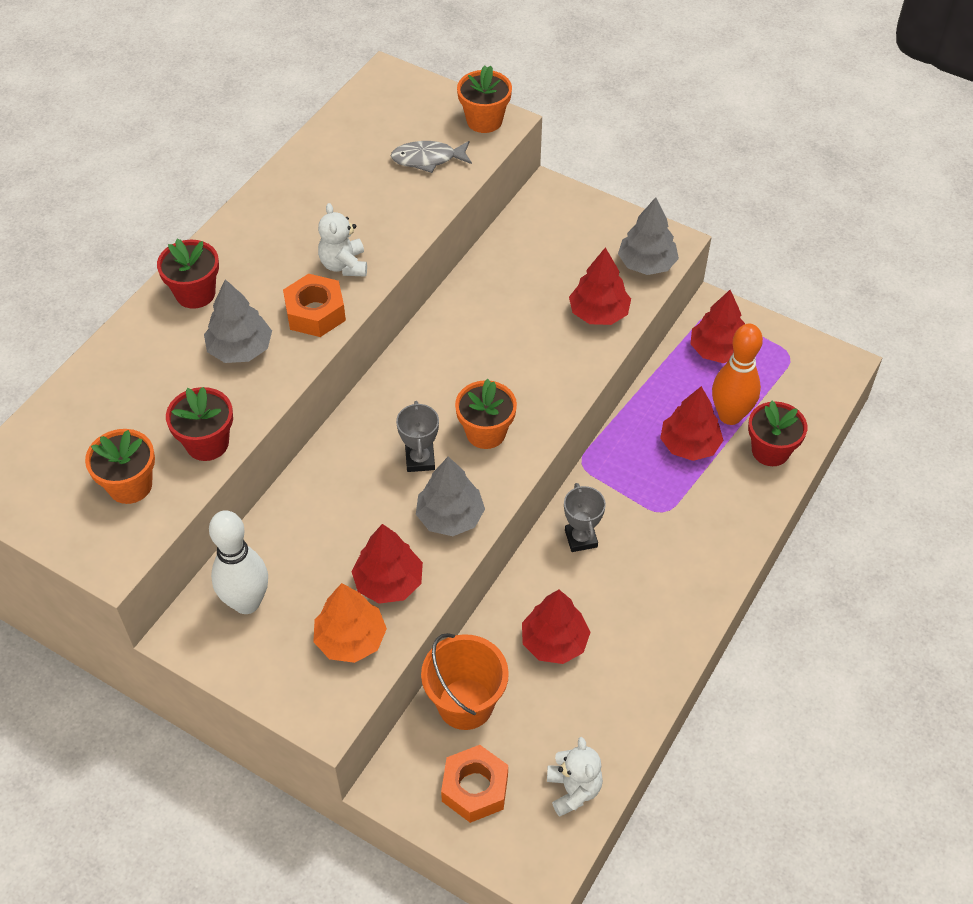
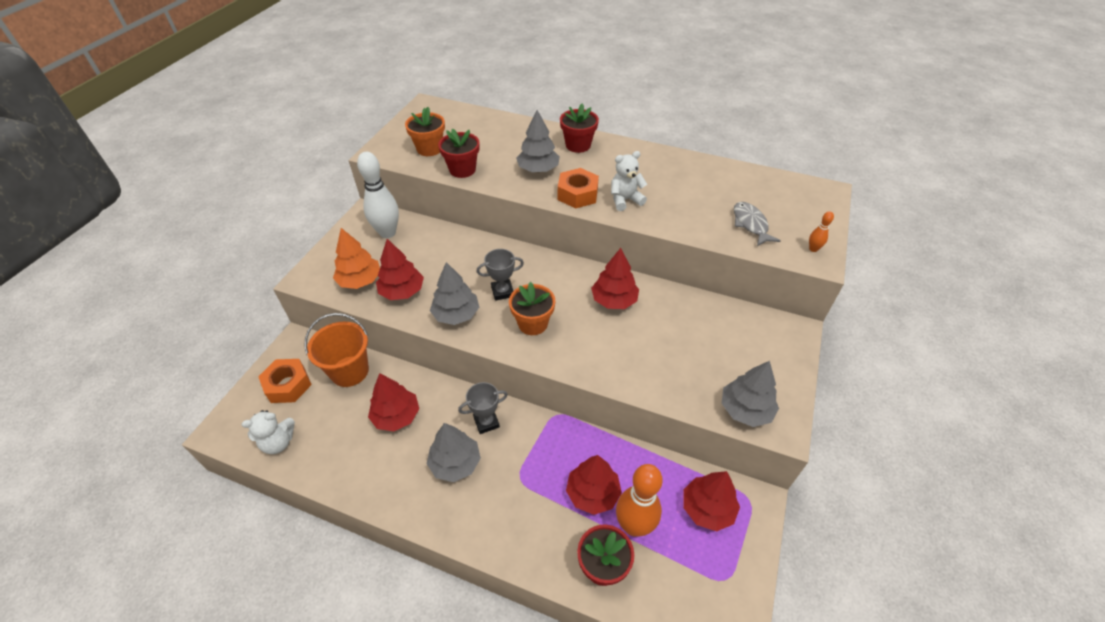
camera: 80 degrees right, 5 degrees down
orange flower pot [457,66,512,133] -> orange bowling pin [809,211,834,252]
red tree [569,247,631,325] -> red tree moved to [591,248,639,309]
none -> grey tree [427,423,481,482]

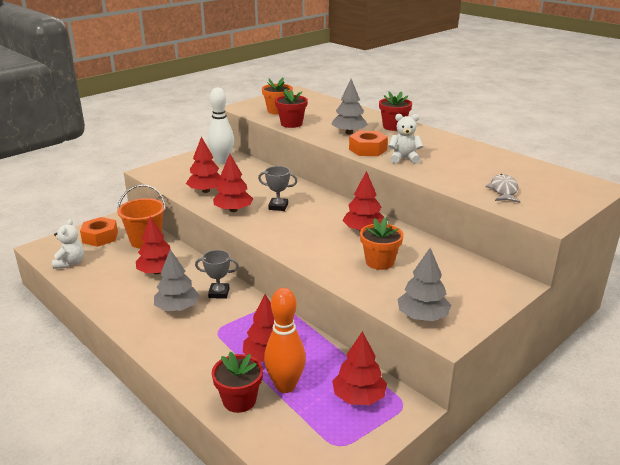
camera: 25 degrees right, 20 degrees down
white teddy bear [242,410,295,454] -> white teddy bear turned 90 degrees counterclockwise [52,219,84,269]
orange tree [333,228,380,289] -> none
grey tree [430,262,479,325] -> red tree [213,154,253,212]
orange flower pot [509,282,555,335] -> orange flower pot moved to [360,217,403,270]
orange bowling pin [809,211,834,252] -> none

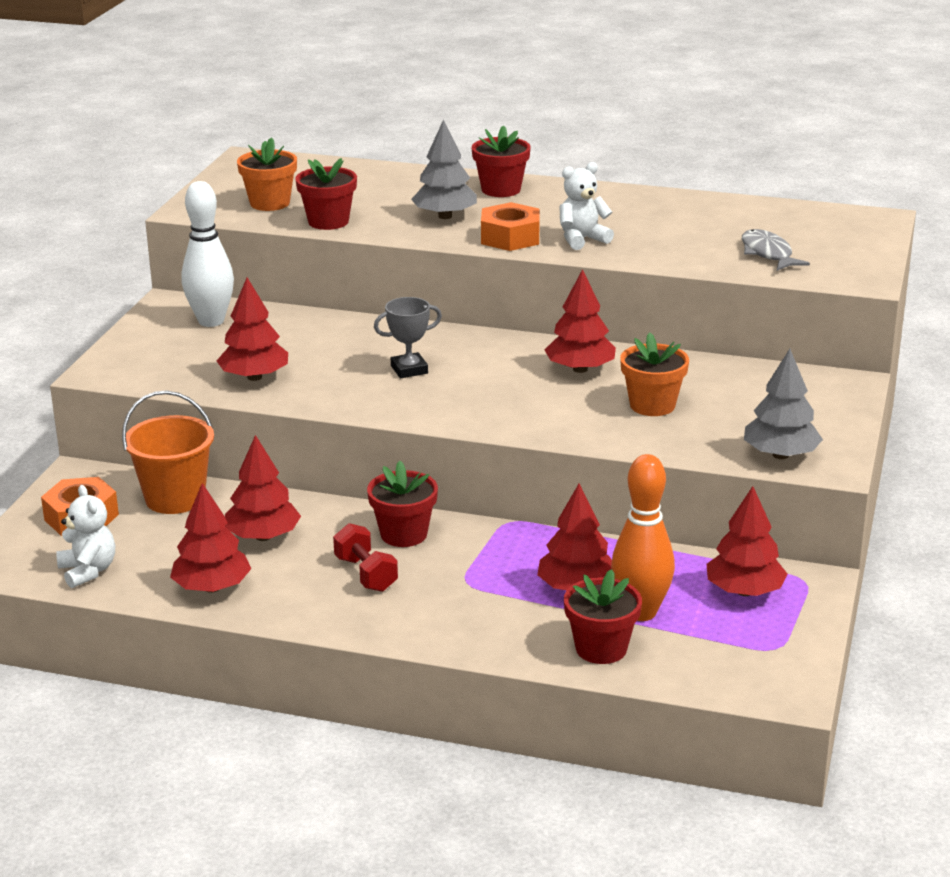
camera: 30 degrees left, 0 degrees up
grey tree [154,250,200,311] -> red dumbbell [333,523,398,592]
grey trophy [195,250,239,299] -> red flower pot [367,461,438,547]
red tree [213,154,253,212] -> red tree moved to [170,483,251,593]

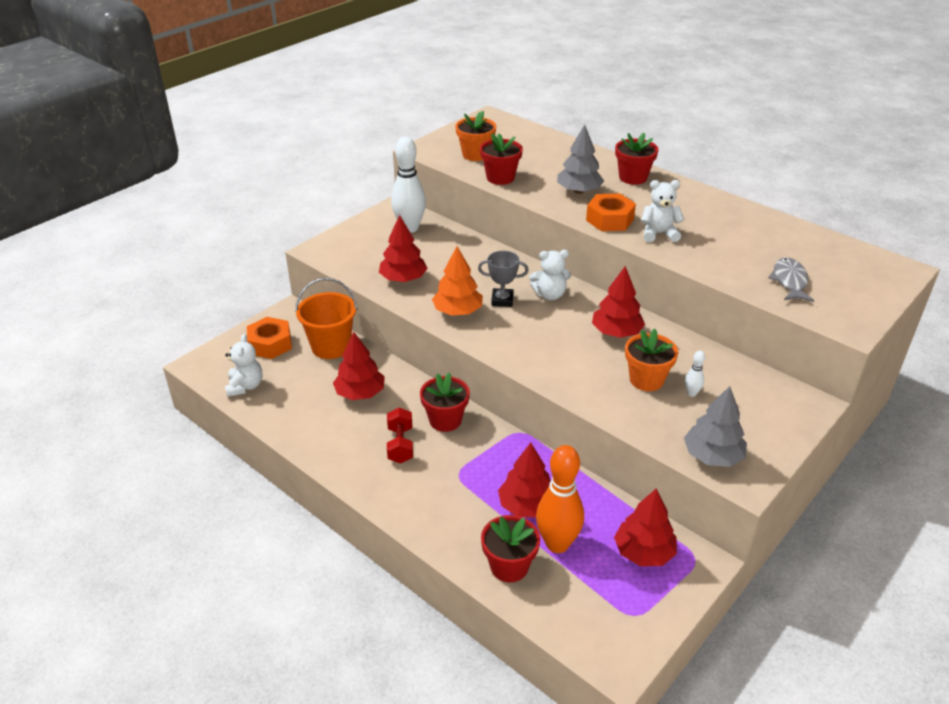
camera: 25 degrees right, 10 degrees up
red tree [170,483,251,593] -> none
none -> orange tree [432,246,483,316]
none -> white teddy bear [529,250,571,300]
none -> white bowling pin [685,350,705,397]

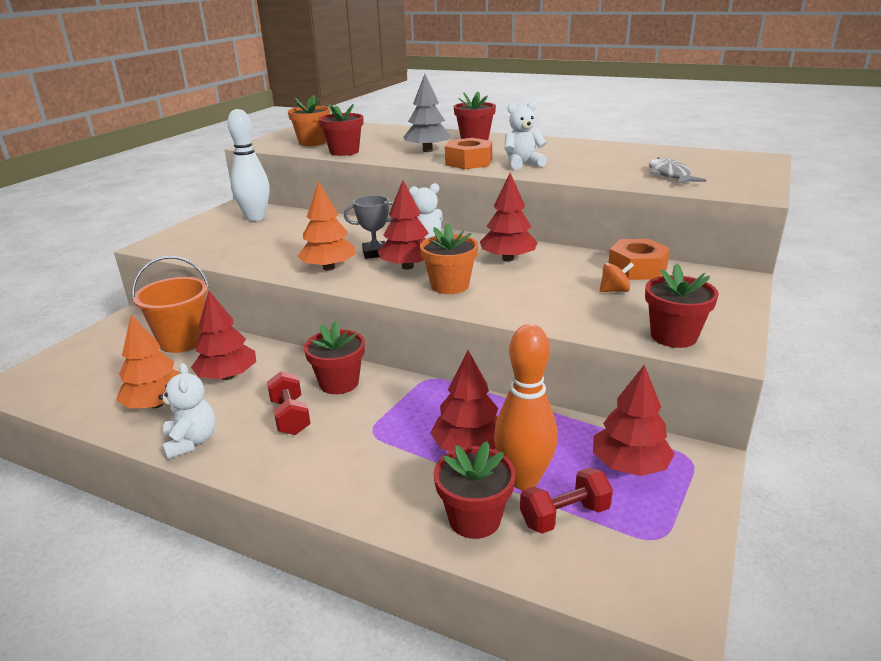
camera: 15 degrees left, 10 degrees down
white teddy bear [225,334,262,397] -> white teddy bear moved to [158,363,216,460]
orange nut [247,317,292,359] -> orange nut moved to [608,239,670,280]
red tree [379,215,428,282] -> red tree moved to [378,180,429,270]
orange flower pot [625,329,678,391] -> orange flower pot moved to [420,223,478,294]
grey tree [684,386,747,467] -> red flower pot [645,264,719,348]
white bowling pin [685,350,705,397] -> orange spinning top [599,262,634,292]
none -> orange tree [116,315,180,409]
none -> red dumbbell [520,468,613,534]

